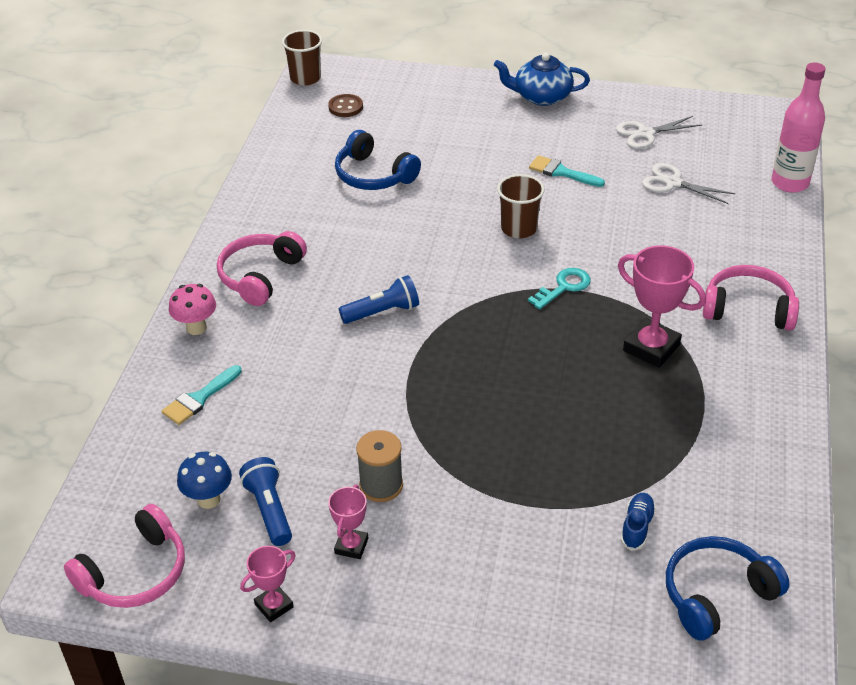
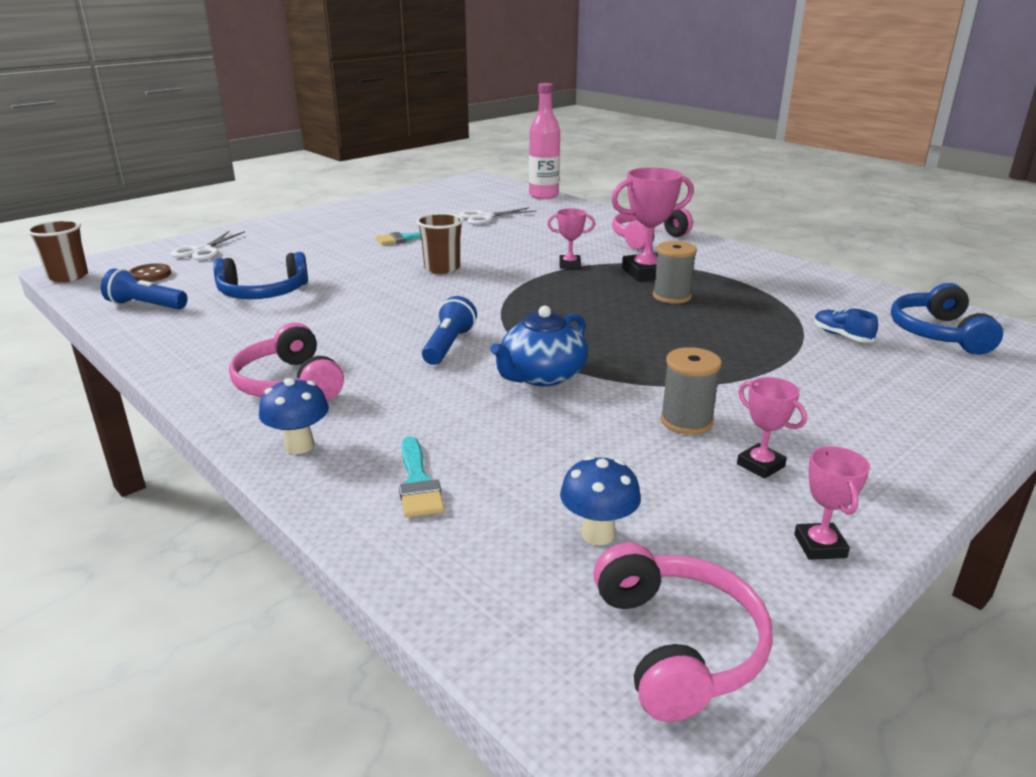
camera: 55 degrees left, 15 degrees down
pink mushroom [169,284,216,335] -> blue mushroom [259,378,329,454]
blue flashlight [239,457,292,546] -> blue flashlight moved to [101,269,188,309]
blue teapot [494,53,590,106] -> blue teapot moved to [490,306,588,386]
turquoise key [528,268,591,309] -> none
white scissors [616,116,702,149] -> white scissors moved to [171,231,245,260]
none -> pink trophy [547,208,595,269]
none -> grey spool [653,241,697,304]

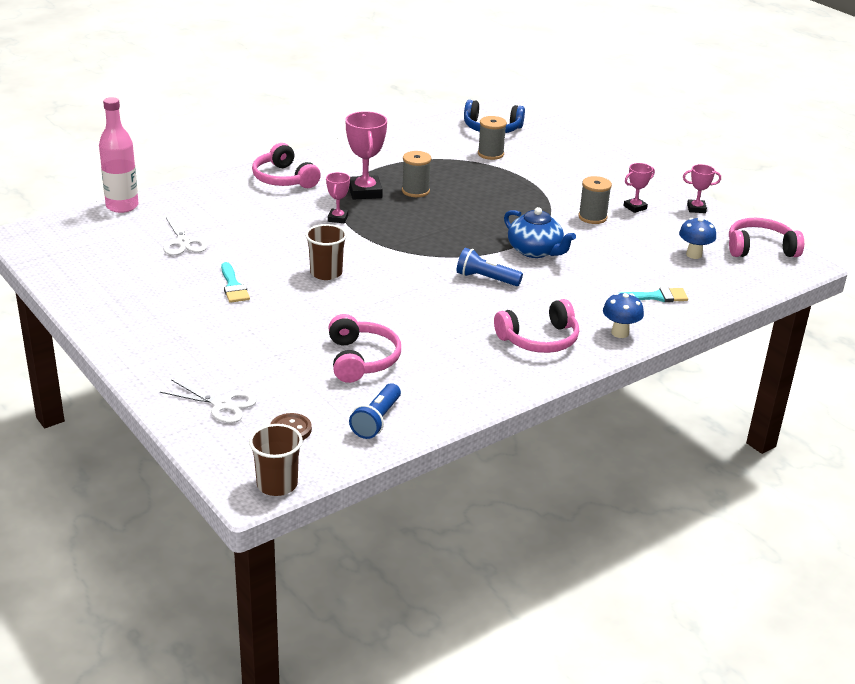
camera: 85 degrees left, 5 degrees up
blue headphones [213,252,308,299] -> pink headphones [328,314,401,383]
blue shoe [814,308,878,342] -> grey spool [478,116,507,160]

